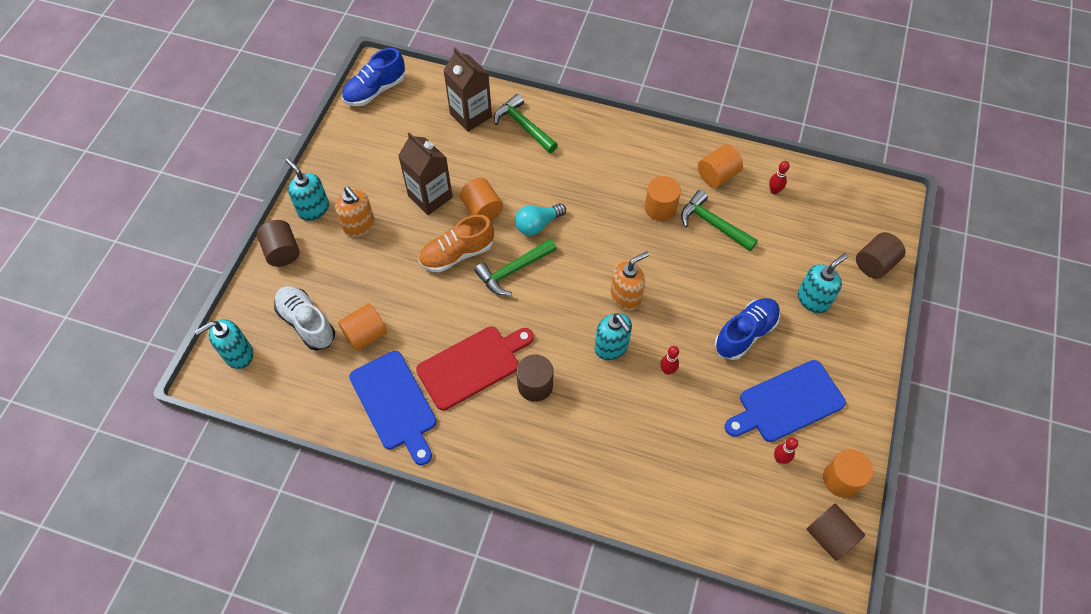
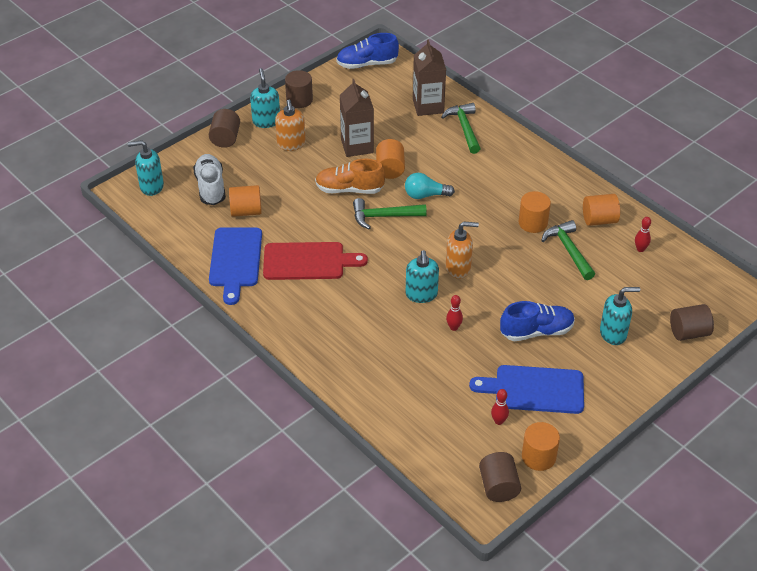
camera: 30 degrees right, 15 degrees down
brown cylinder [517,354,554,402] -> brown cylinder moved to [285,70,313,108]

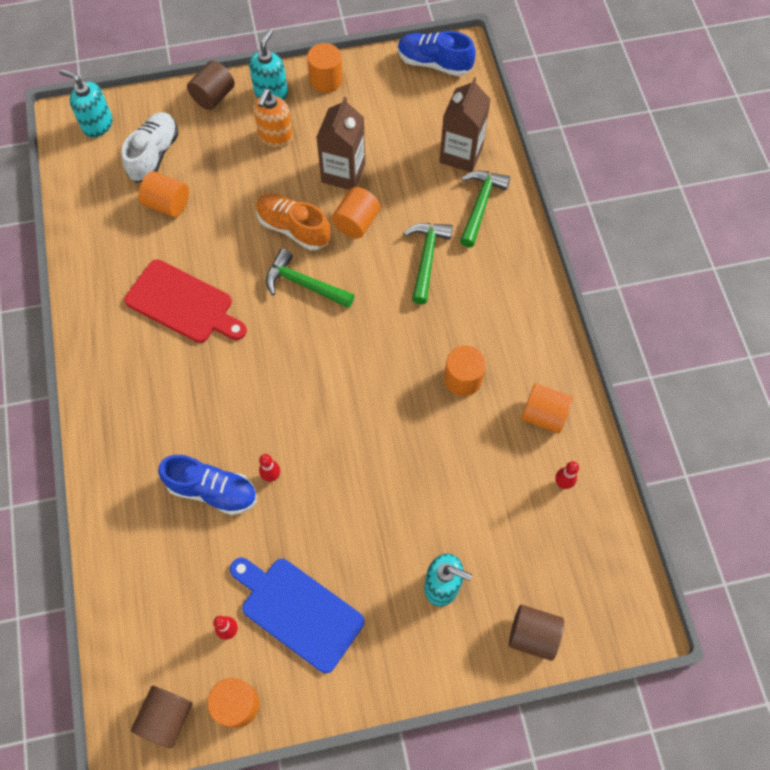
camera: 30 degrees right, 20 degrees up
blue cutting board [209,227,262,305] -> none
brown cylinder [285,70,313,108] -> orange cylinder [307,43,343,93]
turquoise light bulb [405,173,455,199] -> none
turquoise soap dispenser [406,250,439,303] -> none
orange soap dispenser [446,221,479,279] -> none
blue shoe [500,301,575,341] -> blue shoe moved to [158,455,257,515]
green hammer [541,220,595,280] -> green hammer moved to [403,223,453,304]

